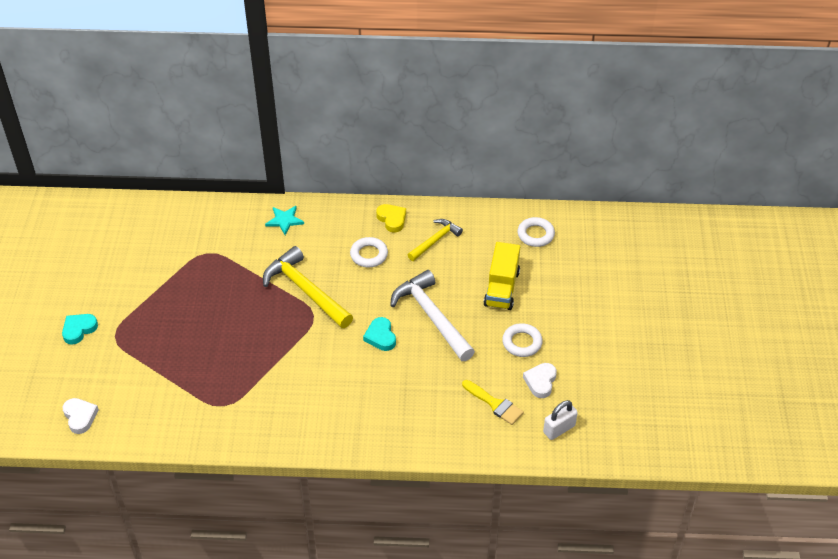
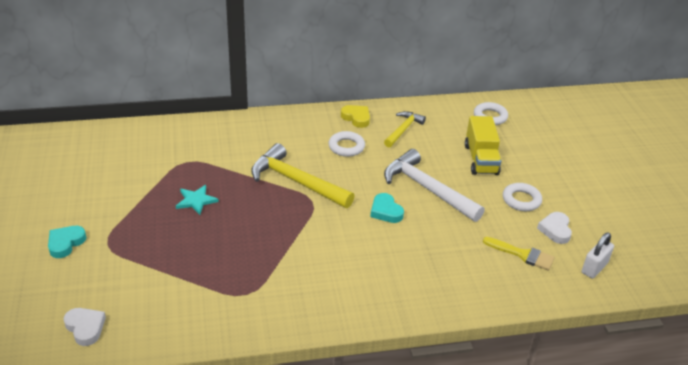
camera: 15 degrees left, 10 degrees down
turquoise star [265,206,304,235] -> turquoise star moved to [176,185,219,215]

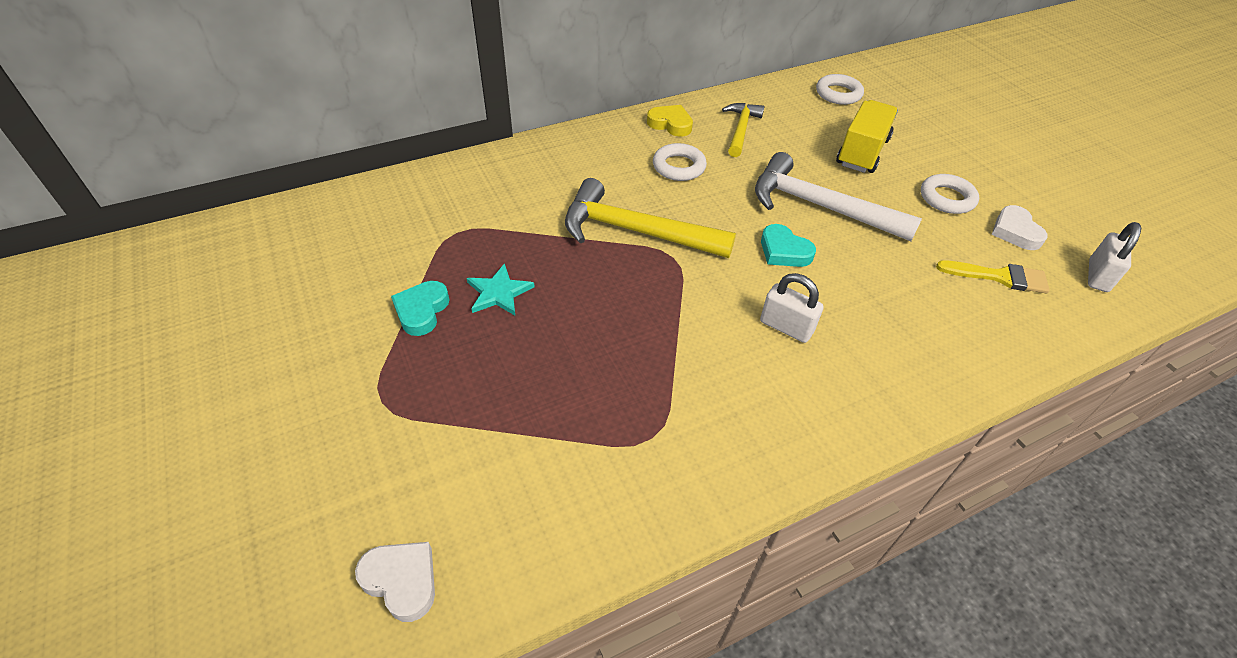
camera: 15 degrees left, 10 degrees up
turquoise heart [48,226,86,258] -> turquoise heart moved to [391,281,449,336]
yellow truck [465,116,501,175] -> yellow truck turned 135 degrees counterclockwise [836,100,898,173]
none -> white padlock [760,273,824,343]

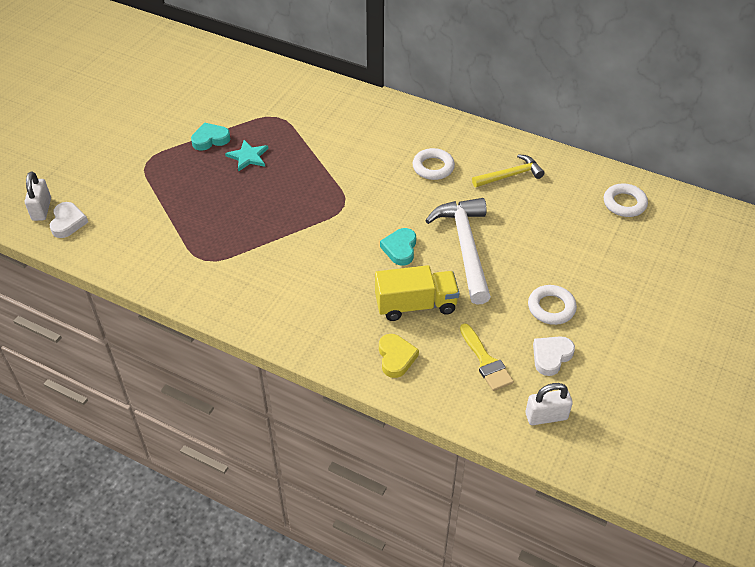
camera: 55 degrees right, 0 degrees up
yellow hammer [565,178,736,258] -> none
yellow heart [647,105,693,137] -> yellow heart moved to [379,334,419,378]
white padlock [760,273,824,343] -> white padlock moved to [25,171,51,221]
yellow truck [836,100,898,173] -> yellow truck moved to [375,265,459,321]

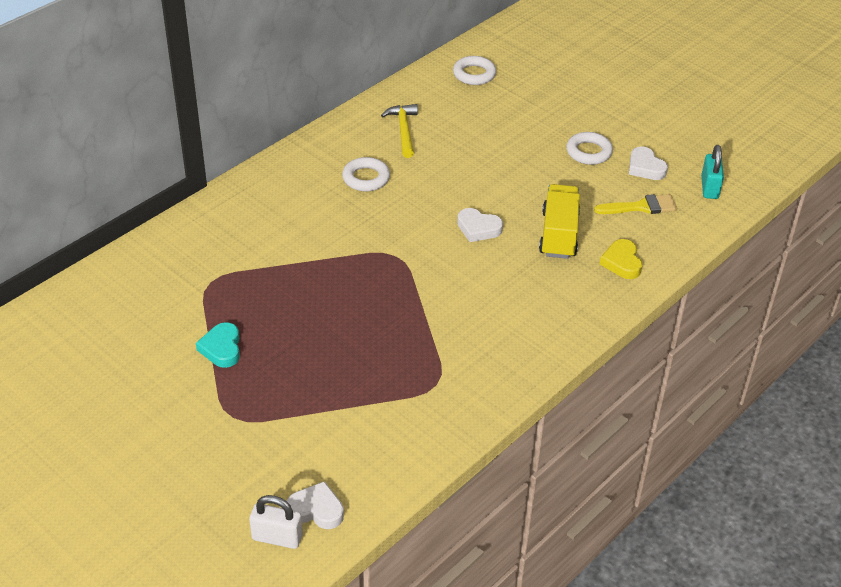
camera: 75 degrees left, 5 degrees down
turquoise star [225,140,268,172] -> none
yellow heart [379,334,419,378] -> yellow heart turned 105 degrees counterclockwise [600,239,642,279]
turquoise heart [380,228,416,266] -> white heart [457,208,503,242]
white hammer [425,198,491,305] -> none
white padlock [525,383,573,425] -> turquoise padlock [701,145,724,199]

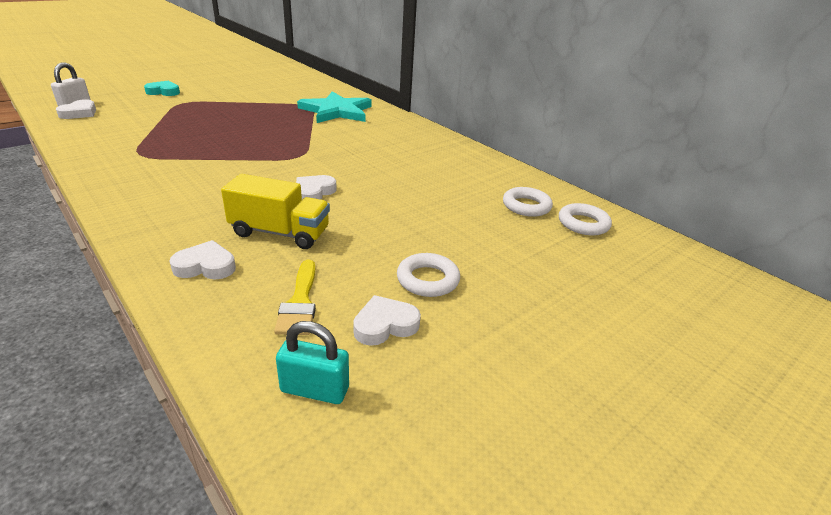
camera: 95 degrees right, 10 degrees down
turquoise heart [196,322,240,368] -> turquoise heart moved to [144,81,180,96]
white ring [342,157,390,192] -> white ring moved to [503,187,553,217]
yellow hammer [381,104,418,158] -> none
yellow heart [600,239,642,279] -> white heart [169,240,236,280]
none -> turquoise star [297,91,372,123]

